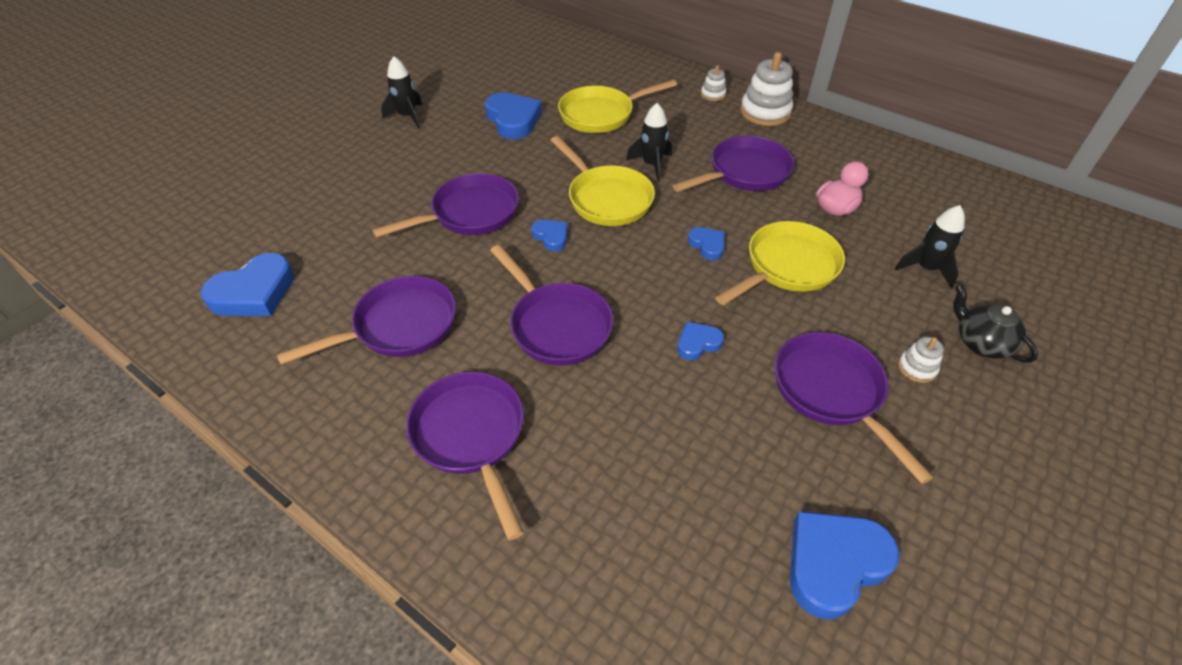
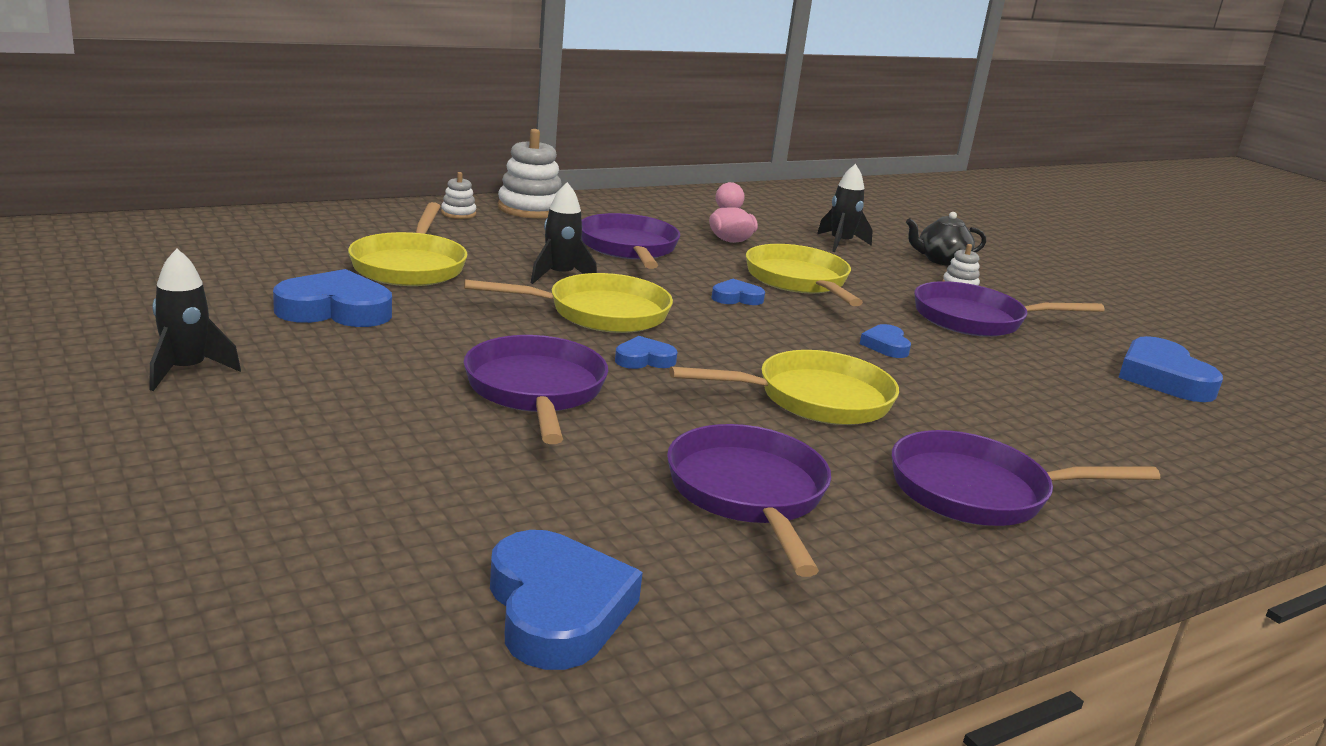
camera: 70 degrees left, 25 degrees down
purple pan [490,245,614,366] -> yellow pan [669,350,899,425]

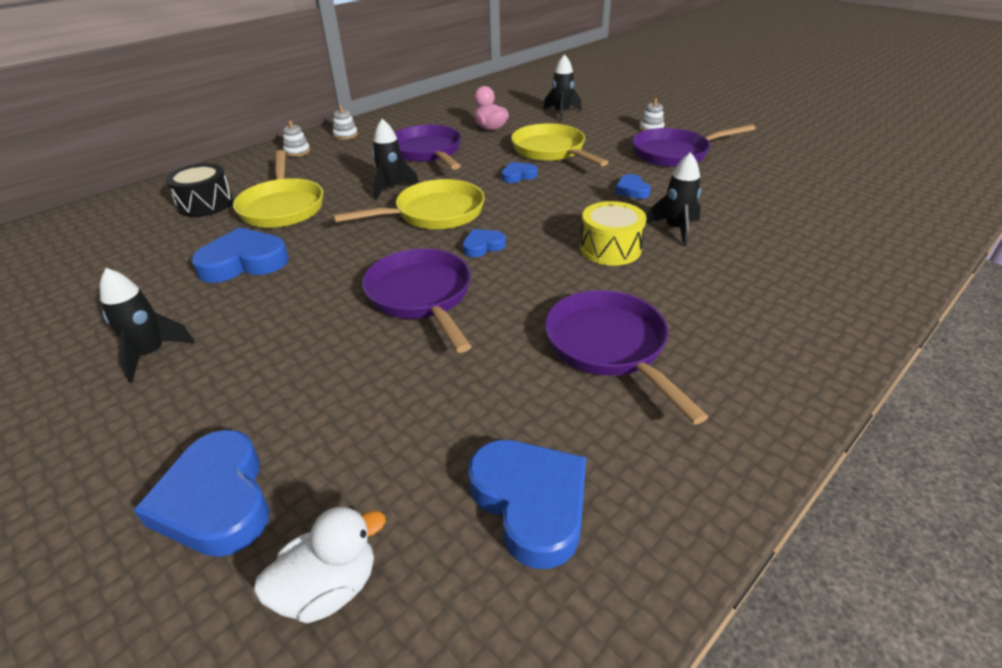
camera: 10 degrees left, 15 degrees up
white stacking toy [498,129,562,219] -> white stacking toy [333,105,358,140], size x0.51
yellow pan [669,350,899,425] -> yellow drum [580,201,646,266]
purple pan [892,430,1160,526] -> none
black teapot [906,212,986,266] -> none
blue heart [1118,336,1223,402] -> blue heart moved to [134,430,270,557]
none -> black drum [165,163,233,217]
none -> white duck [253,506,386,623]
none -> black rocket [646,152,701,246]

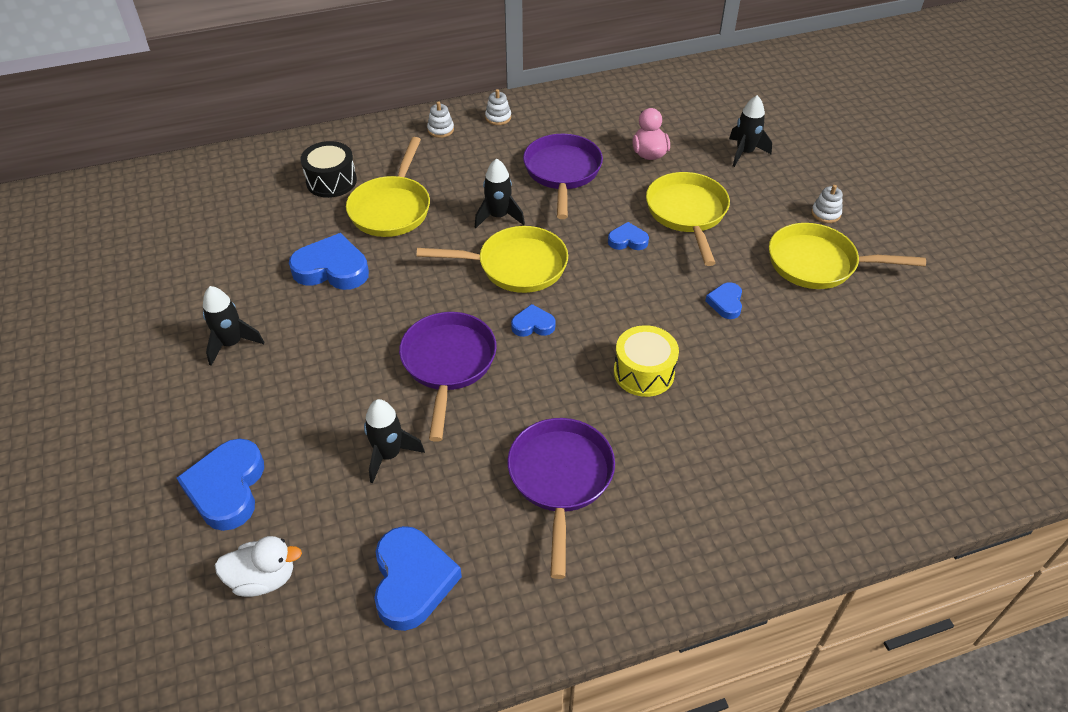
camera: 25 degrees right, 10 degrees up
purple pan [632,124,756,167] -> yellow pan [769,223,926,289]
black rocket [646,152,701,246] -> black rocket moved to [364,399,425,483]

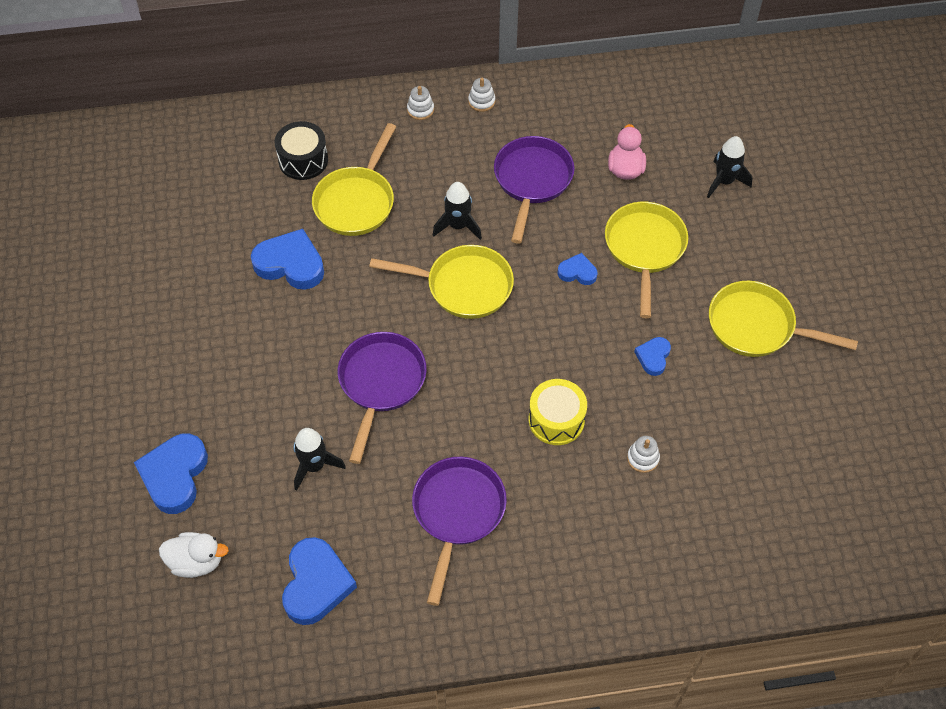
camera: 10 degrees right, 10 degrees up
black rocket [203,286,264,366] -> none
blue heart [511,304,556,337] -> none
white stacking toy [811,185,843,223] -> white stacking toy moved to [627,436,660,473]

